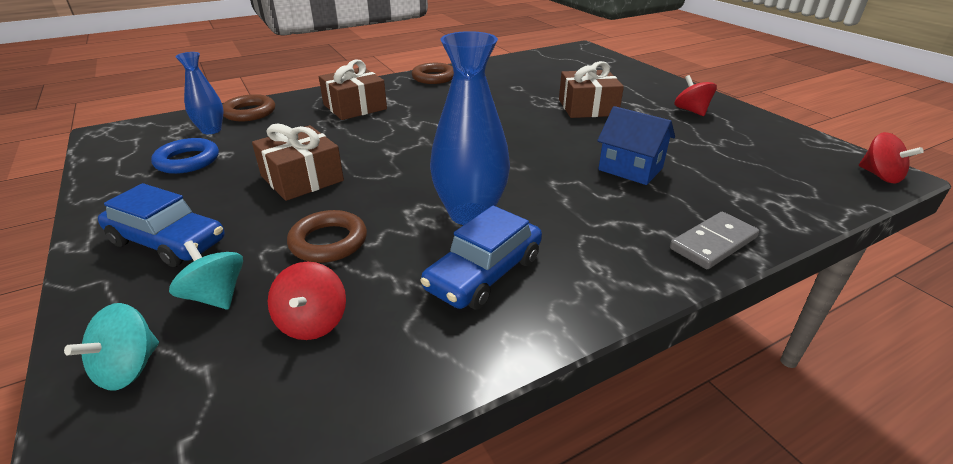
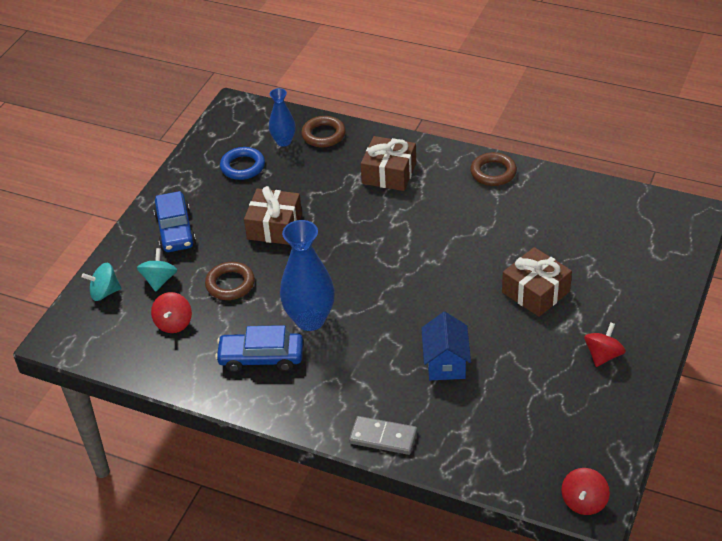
camera: 55 degrees right, 10 degrees up
red spinning top [268,262,346,340] -> red spinning top turned 45 degrees counterclockwise [151,292,192,333]

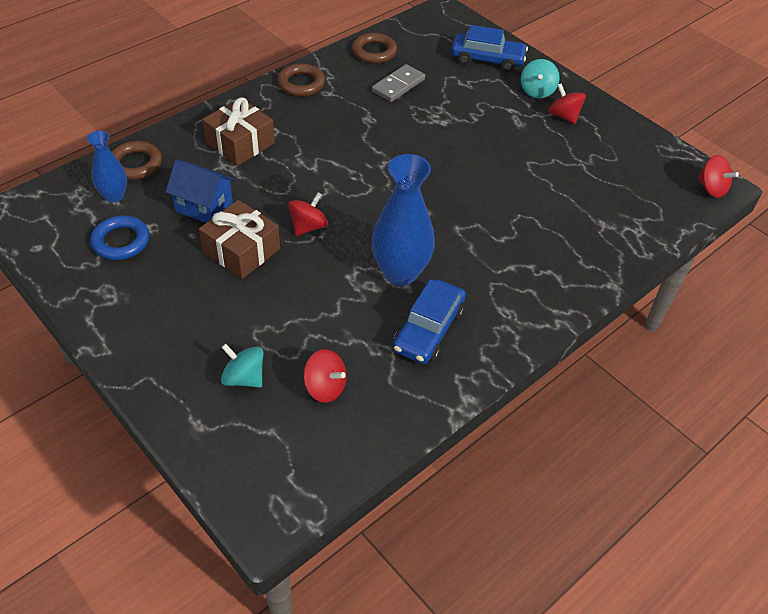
camera: 70 degrees left, 5 degrees up
turquoise spinning top [82,263,122,301] -> turquoise spinning top moved to [521,59,560,98]
blue car [153,191,196,252] -> blue car moved to [451,25,528,72]
brown ring [205,262,255,300] -> brown ring moved to [352,33,397,64]
grey domino [349,416,417,455] -> grey domino moved to [372,64,425,102]
blue house [421,312,471,380] -> blue house moved to [165,159,235,223]
brown gift [502,247,572,317] -> none
none -> red spinning top [288,192,328,236]

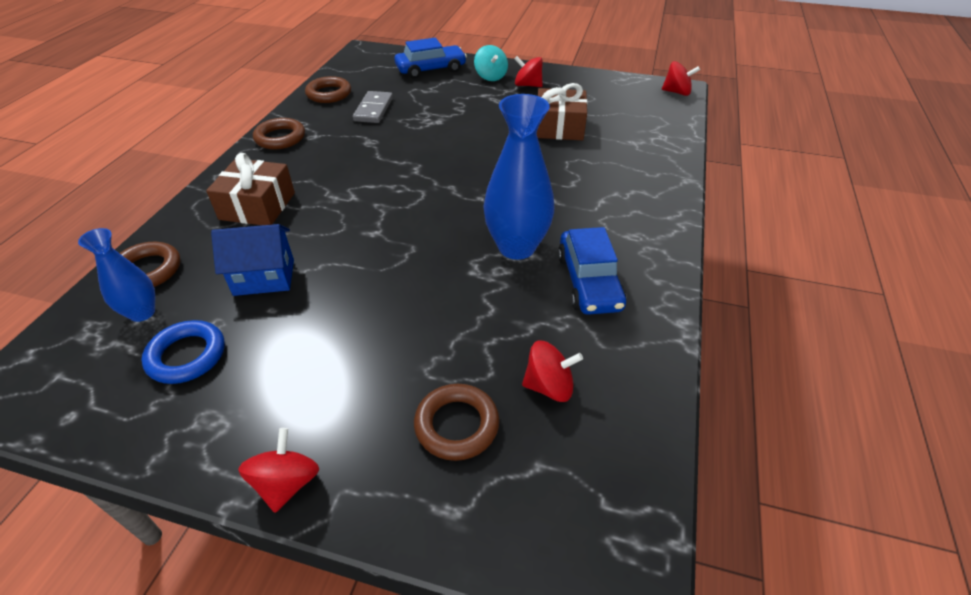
camera: 30 degrees left, 5 degrees down
brown gift [199,200,280,279] -> brown gift moved to [537,83,587,140]
turquoise spinning top [221,344,263,388] -> brown ring [414,384,500,461]
red spinning top [288,192,328,236] -> red spinning top moved to [238,428,319,513]

